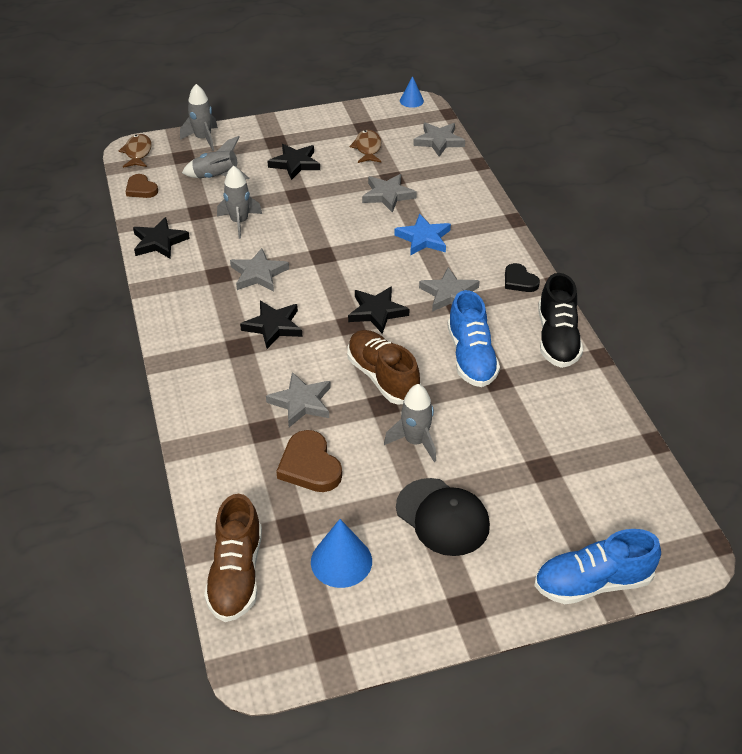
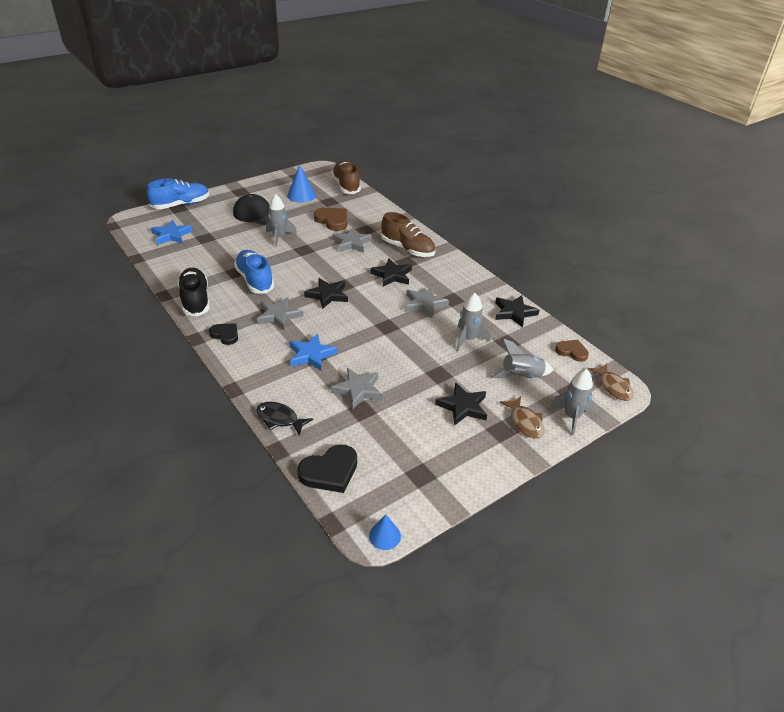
camera: 160 degrees right, 5 degrees down
brown shoe [347,330,421,405] -> brown shoe moved to [381,212,436,257]
brown fish [350,130,381,163] -> brown fish moved to [500,396,544,438]
grey star [413,122,465,157] -> black heart [297,444,357,493]
none -> blue star [151,220,192,245]
none -> black fish [256,402,313,436]

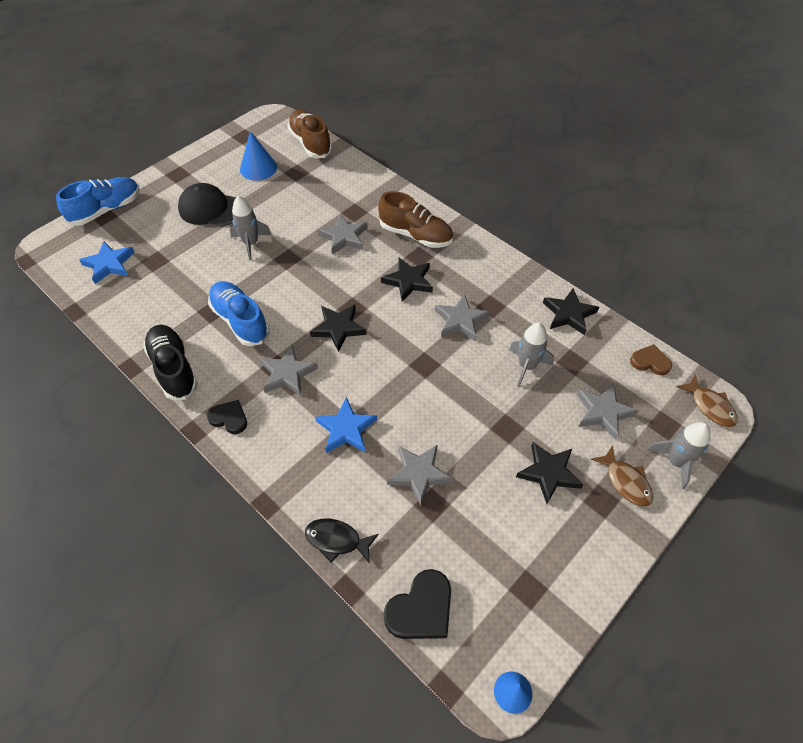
camera: 10 degrees left, 15 degrees up
brown heart [314,207,347,231] -> none
grey rocket [491,339,553,378] -> grey star [577,383,638,440]

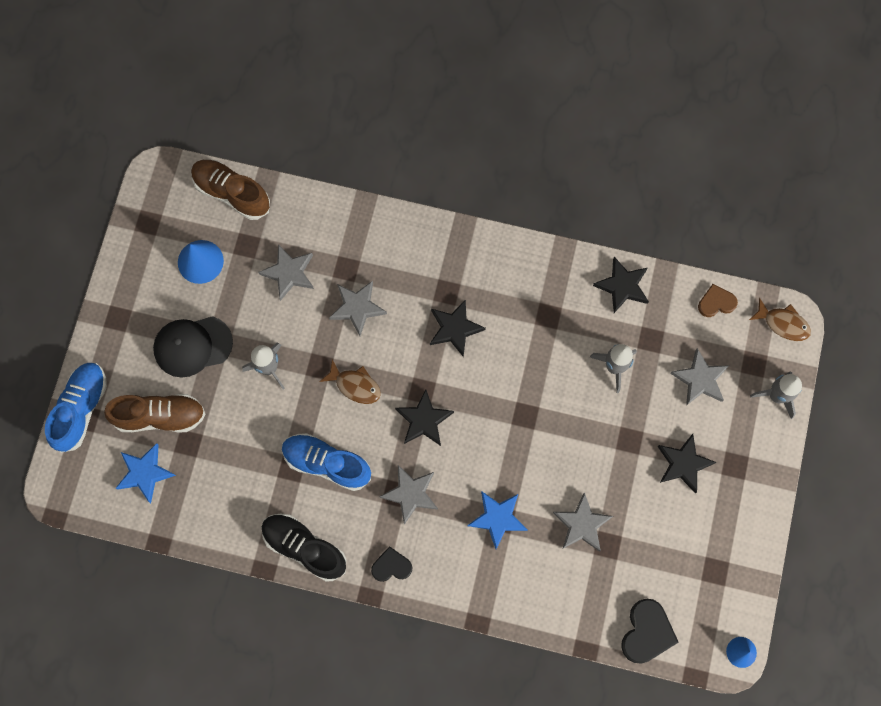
camera: 30 degrees left, 20 degrees up
black fish [305,518,379,564] -> none
brown shoe [378,191,453,248] -> brown shoe moved to [104,394,205,433]
grey star [435,294,490,342] -> grey star moved to [258,244,314,301]
brown fish [591,445,653,507] -> brown fish moved to [319,360,381,404]

